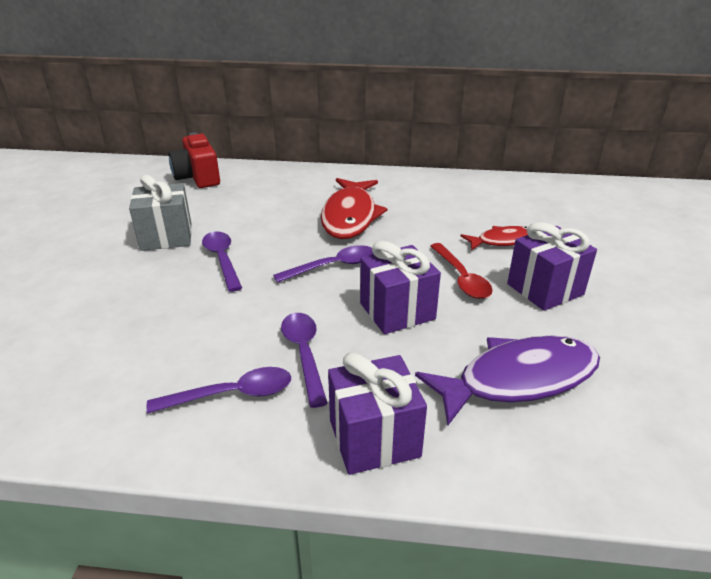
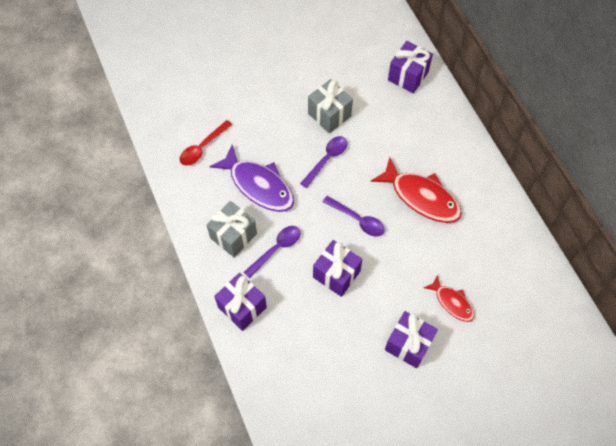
camera: 60 degrees right, 30 degrees up
purple spoon [147,367,291,413] -> grey gift [206,201,257,257]
red camera [169,132,220,188] -> purple gift [388,41,433,93]
red fish [321,178,388,239] -> red fish turned 120 degrees counterclockwise [370,158,462,223]
purple fish [415,336,600,425] -> purple fish moved to [209,145,294,212]
red spoon [430,243,493,299] -> red spoon moved to [180,120,232,166]

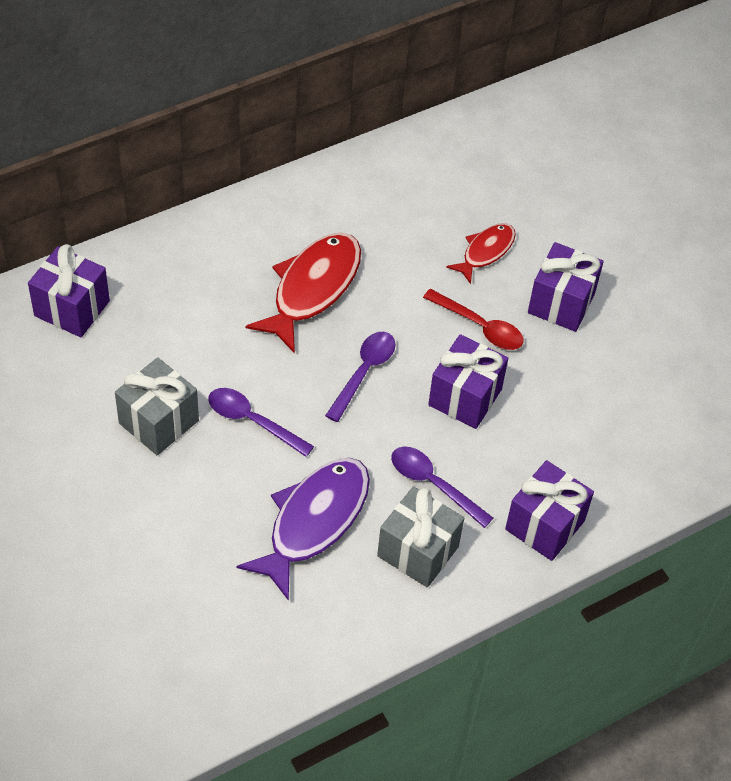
camera: 100 degrees left, 10 degrees down
red spoon [180,120,232,166] -> red spoon moved to [423,289,524,350]

